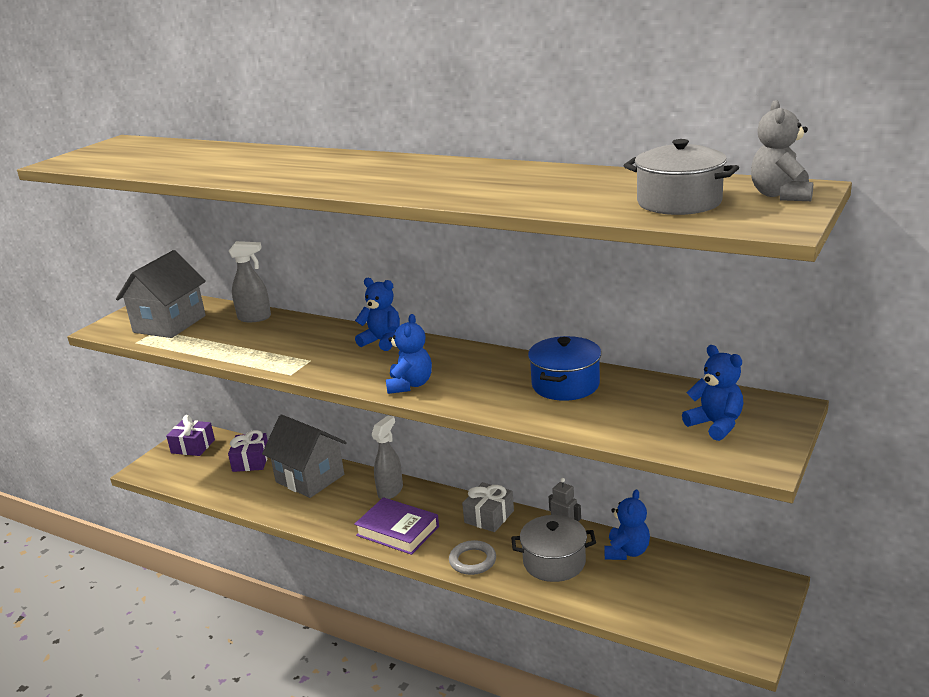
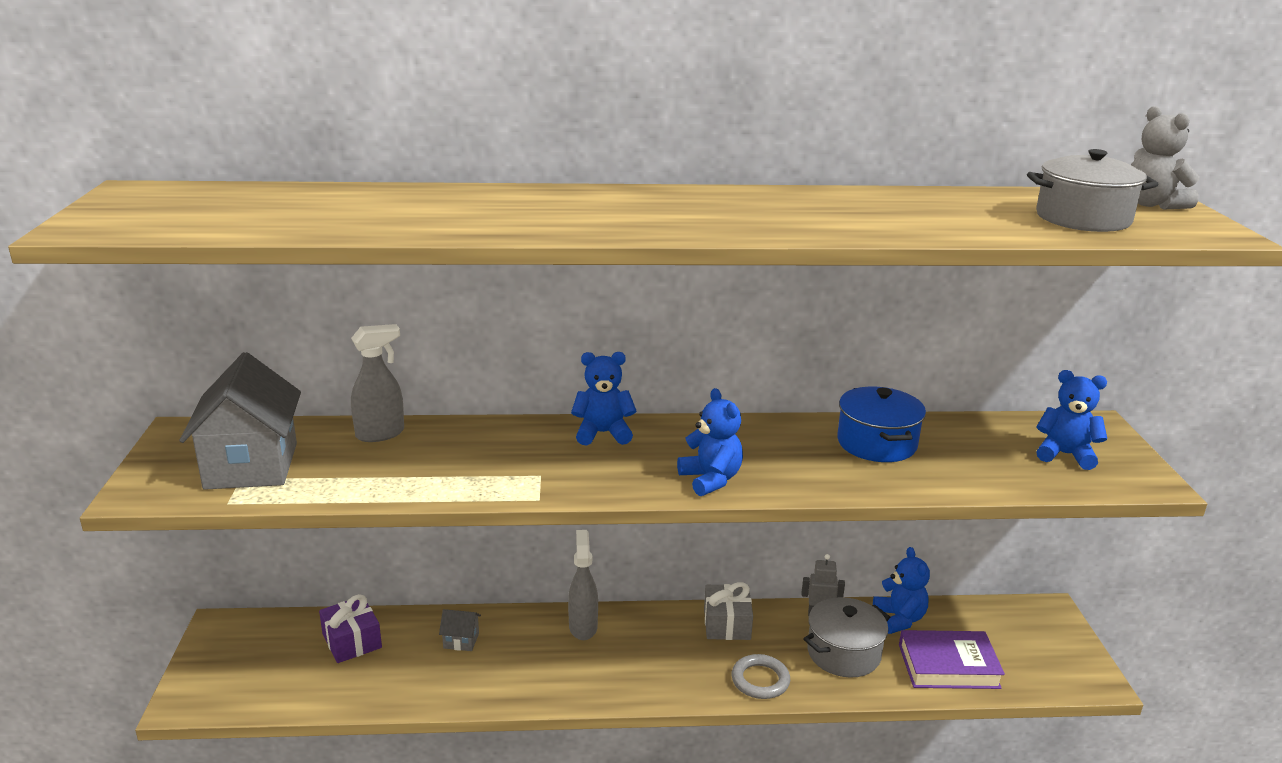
camera: 35 degrees left, 0 degrees up
purple gift [166,415,215,456] -> none
grey house [262,415,347,498] -> grey house [439,609,481,651], size x0.41
purple book [354,497,439,555] -> purple book moved to [899,630,1005,689]

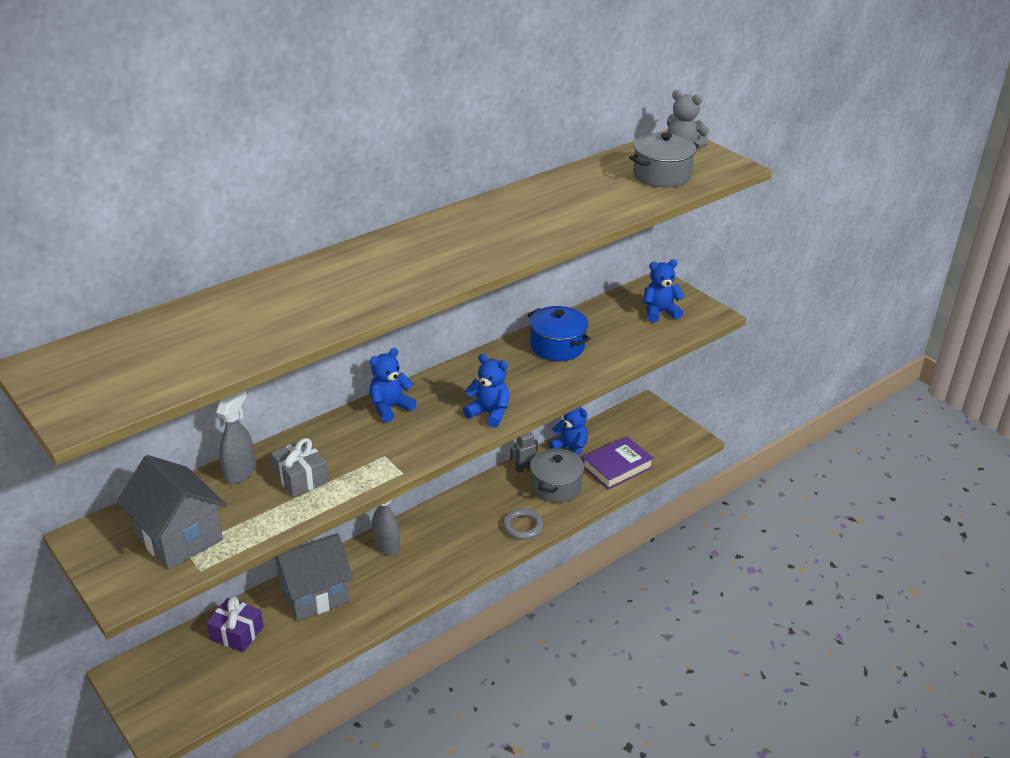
camera: 35 degrees left, 10 degrees up
grey house [439,609,481,651] -> grey house [272,533,353,621], size x2.41
grey gift [704,582,753,640] -> grey gift moved to [271,438,328,497]

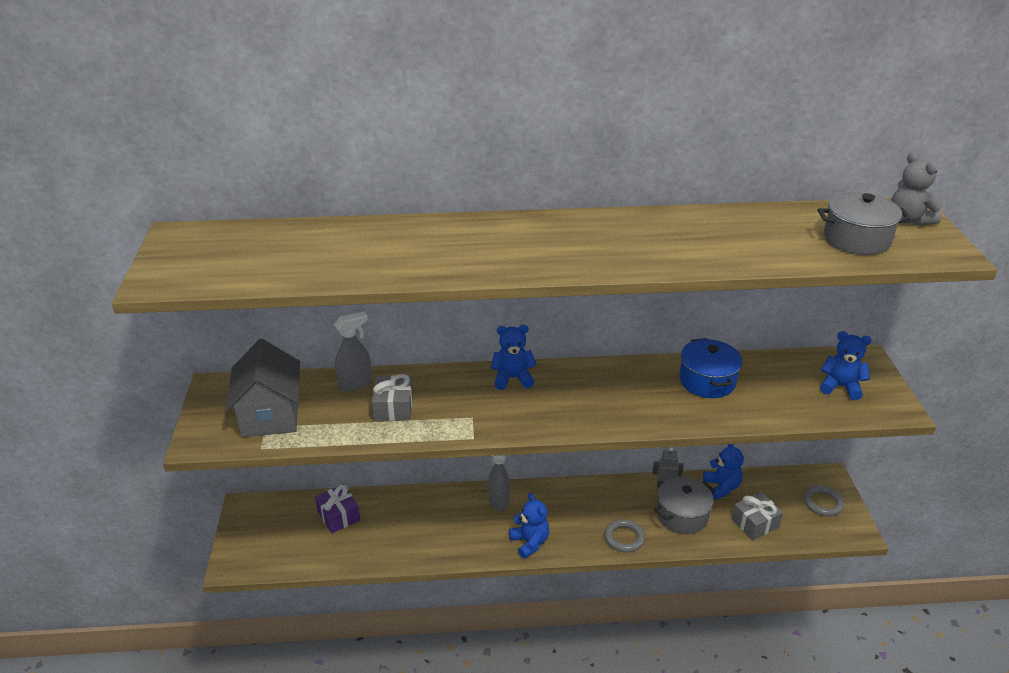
camera: 35 degrees right, 0 degrees up
grey house [272,533,353,621] -> none
blue teddy bear [463,354,509,428] -> blue teddy bear moved to [509,493,549,559]
purple book [582,436,654,489] -> grey gift [732,492,783,540]
none -> grey ring [804,485,844,516]

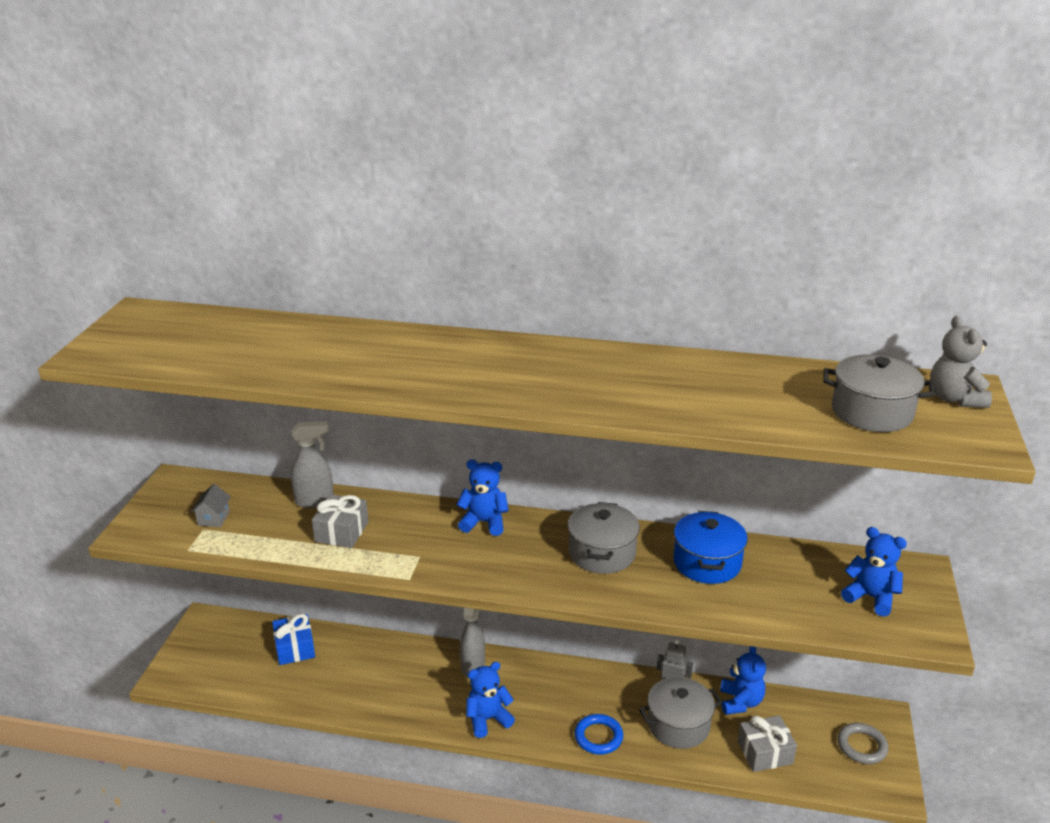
camera: 15 degrees right, 5 degrees down
grey house [226,339,300,437] -> grey house [191,484,231,527], size x0.41
purple gift [315,484,360,533] -> blue gift [272,614,315,665]
blue teddy bear [509,493,549,559] -> blue teddy bear turned 105 degrees counterclockwise [466,662,515,738]
grey ring [605,519,645,553] -> blue ring [575,714,623,755]
none -> grey pot [568,502,640,574]

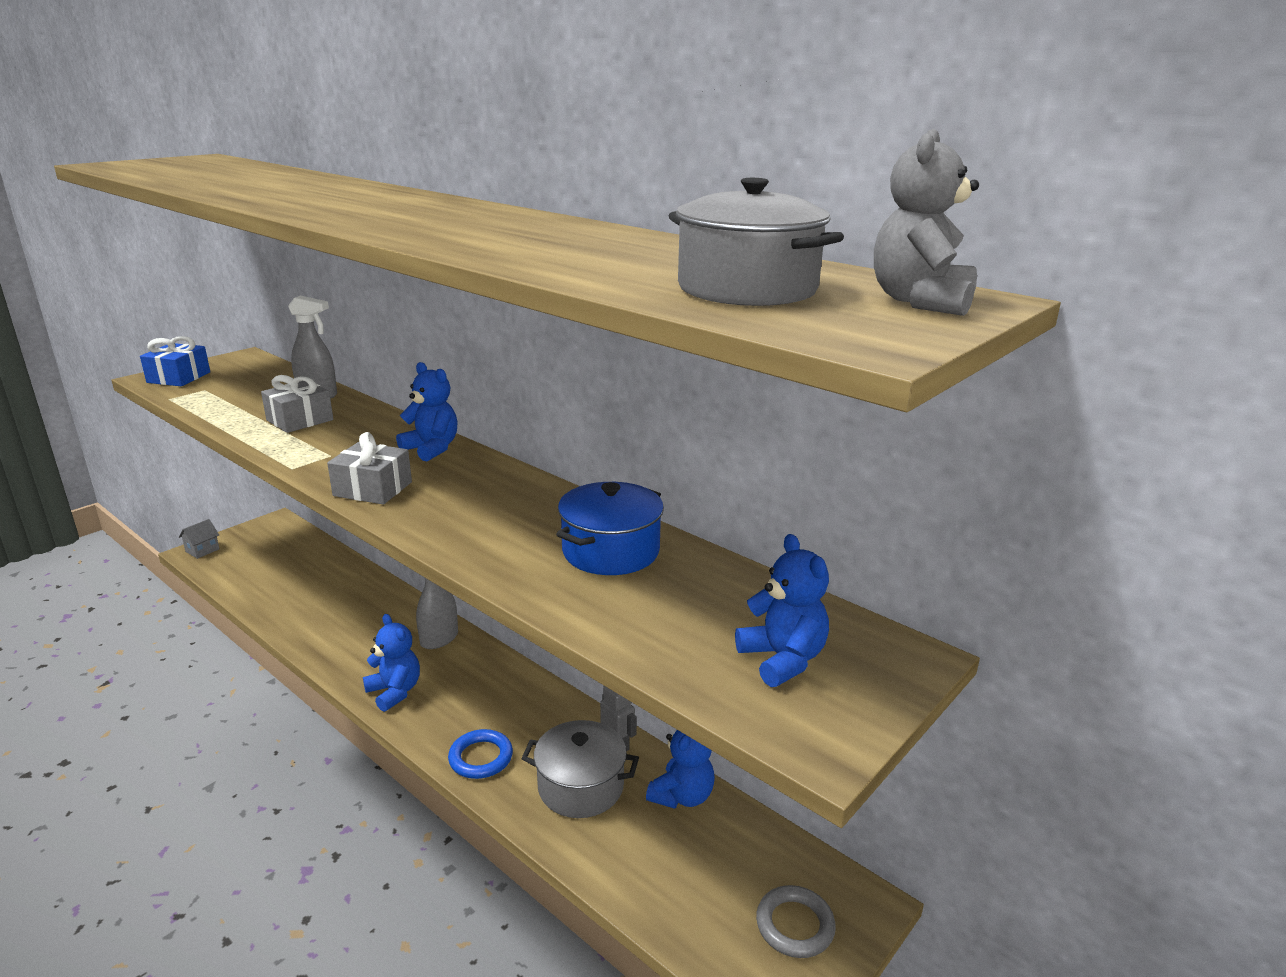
camera: 30 degrees right, 5 degrees down
grey house [191,484,231,527] -> grey house moved to [179,519,219,559]
blue gift [272,614,315,665] -> blue gift moved to [140,336,210,386]
blue teddy bear [466,662,515,738] -> blue teddy bear turned 45 degrees clockwise [363,614,420,712]
grey pot [568,502,640,574] -> none
grey gift [738,715,797,772] -> grey gift moved to [327,432,412,504]

